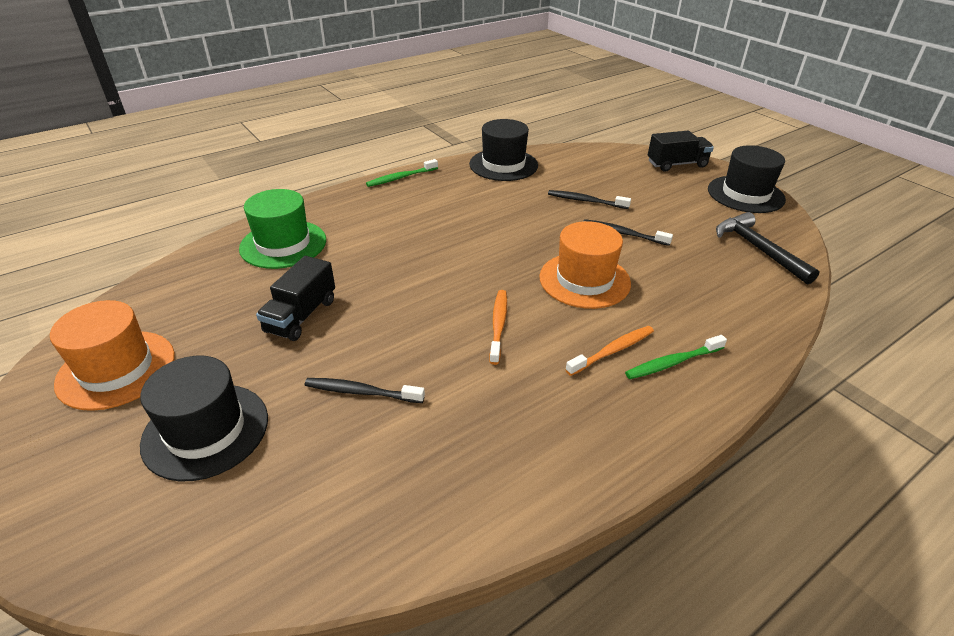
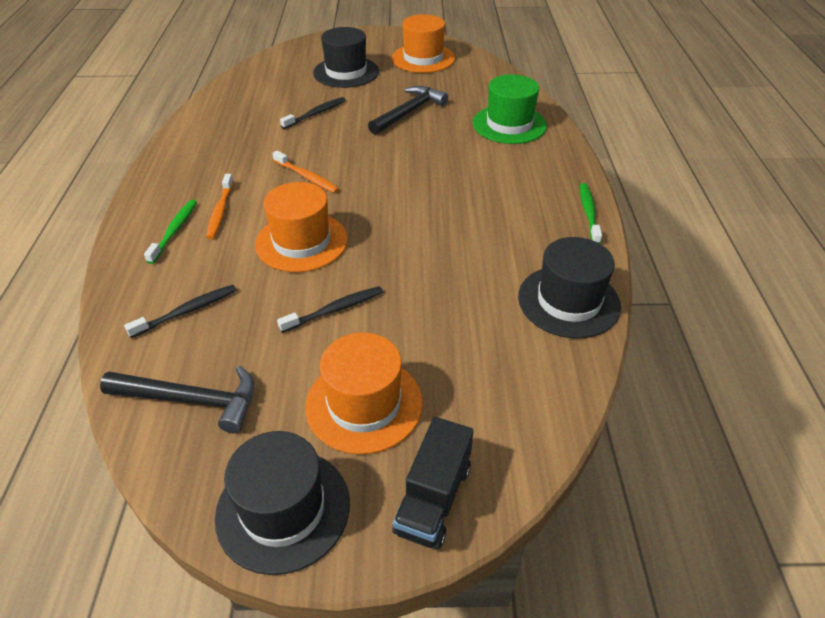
camera: 125 degrees right, 5 degrees up
black truck [256,256,335,341] -> black hammer [368,86,448,135]
black toothbrush [548,190,631,209] -> black toothbrush moved to [124,285,237,338]
none -> orange hat [305,333,423,454]

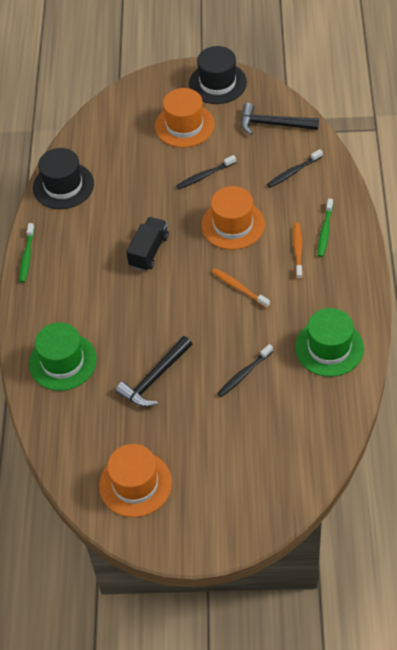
camera: 175 degrees left, 10 degrees up
black hat [313,27,379,88] -> none
black truck [392,417,474,549] -> black truck moved to [126,217,169,271]
none -> green hat [295,308,364,377]

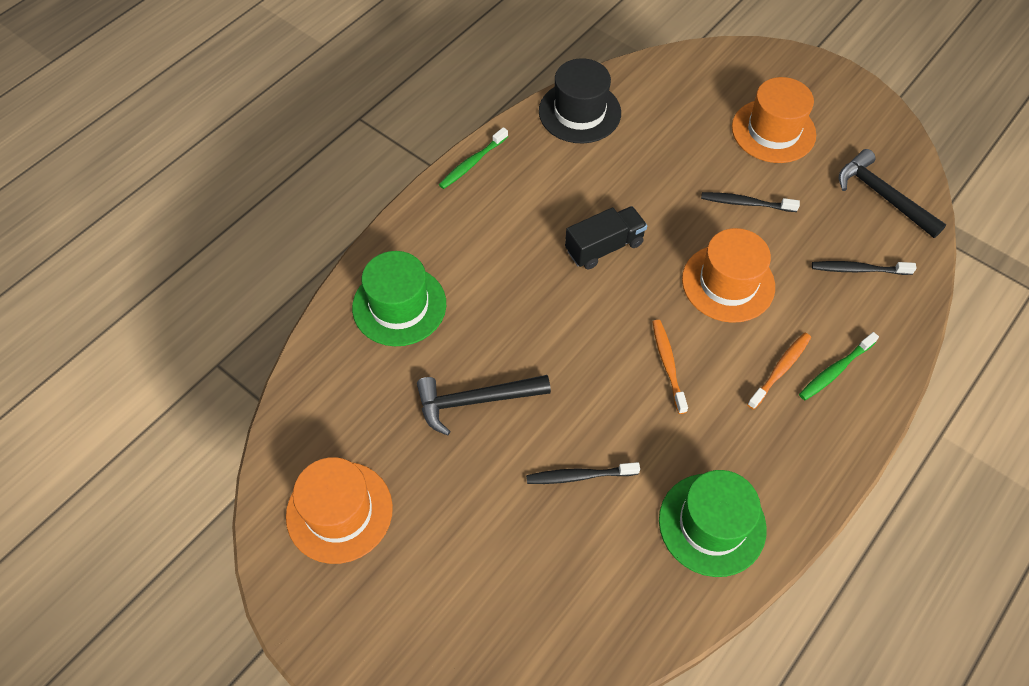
camera: 35 degrees right, 5 degrees up
black hat [189,46,247,104] -> none

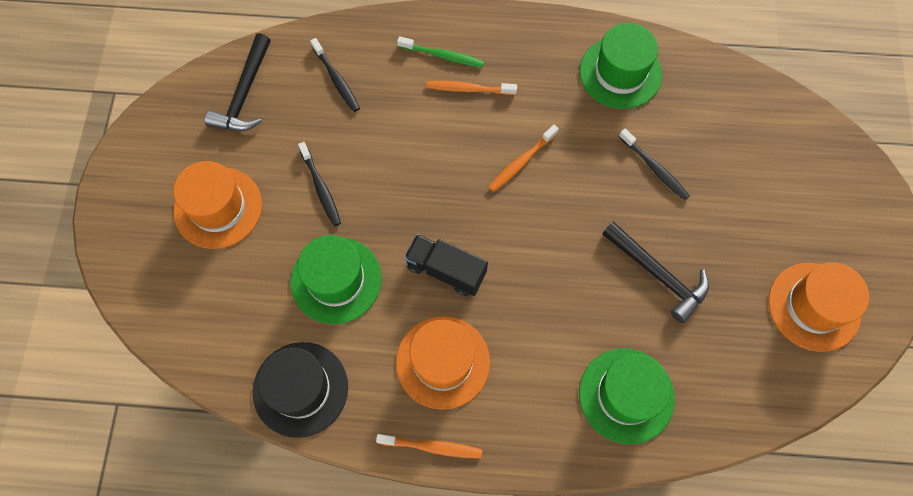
camera: 125 degrees left, 10 degrees up
green toothbrush [439,127,508,189] -> orange toothbrush [376,434,482,458]
orange hat [682,228,775,323] -> orange hat moved to [396,316,490,410]
none -> green hat [291,235,382,324]

